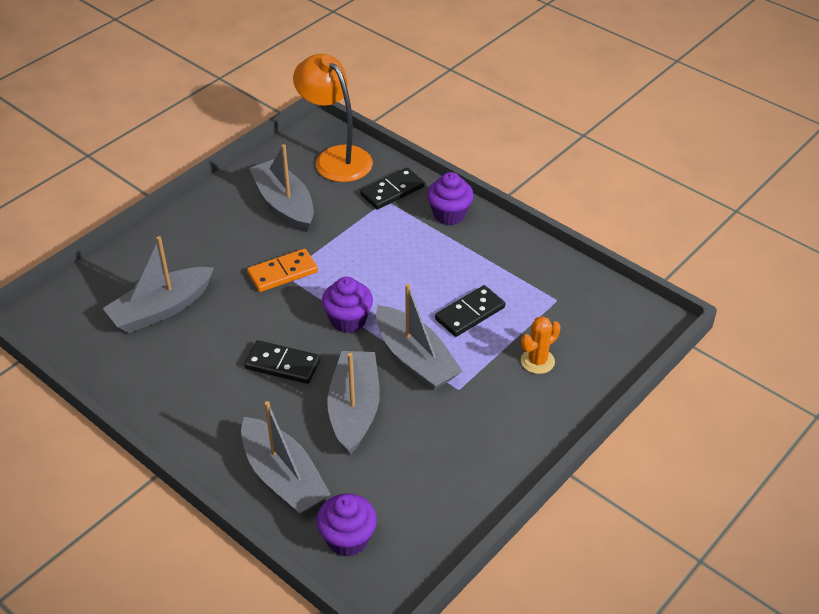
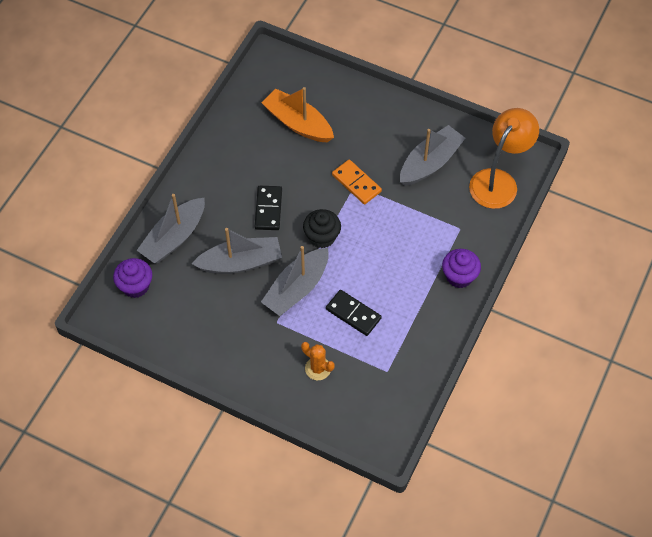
camera: 75 degrees right, 15 degrees up
grey boat [103,236,214,333] -> orange boat [262,87,334,142]
purple cupcake [322,277,373,333] -> black cupcake [303,209,341,248]
black domino [360,168,425,210] -> none

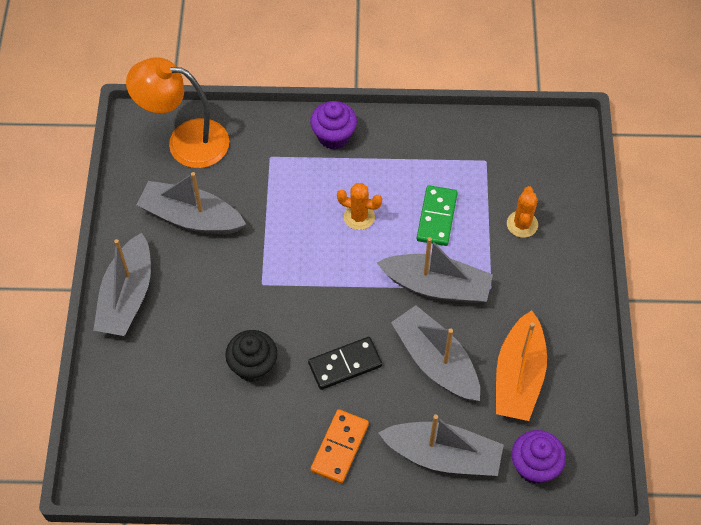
camera: 115 degrees left, 0 degrees up
orange boat [262,87,334,142] -> orange boat moved to [496,310,547,421]
black cupcake [303,209,341,248] -> black cupcake moved to [225,330,278,382]
black domino [326,290,382,336] -> green domino [417,185,458,246]
orange domino [332,160,382,205] -> orange domino moved to [311,409,369,484]
none -> grey boat [93,233,151,336]
none -> orange cactus [337,183,382,230]

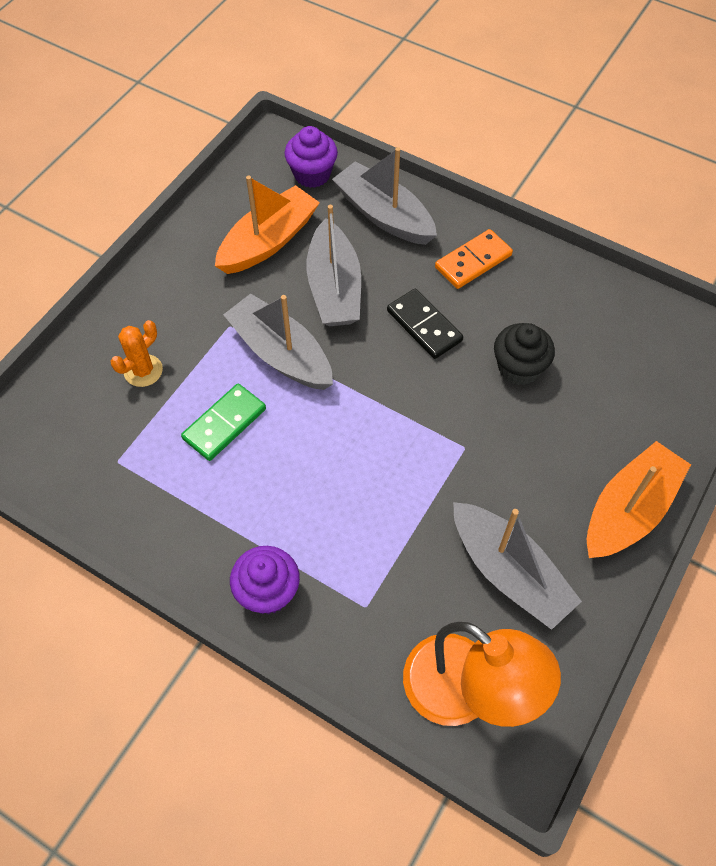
camera: 150 degrees left, 0 degrees up
grey boat [93,233,151,336] -> orange boat [587,441,691,558]
black domino [308,337,382,390] -> black domino turned 45 degrees clockwise [387,289,463,359]
orange cactus [337,183,382,230] -> none

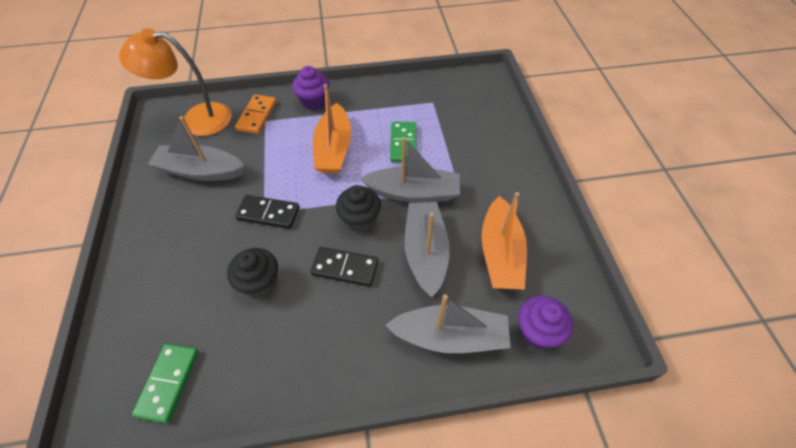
camera: 140 degrees right, 5 degrees down
orange cactus [110,320,163,387] -> none
grey boat [306,205,361,327] -> grey boat turned 45 degrees clockwise [405,202,450,297]
orange domino [435,229,513,289] -> orange domino moved to [235,94,276,134]
orange boat [587,441,691,558] -> orange boat moved to [313,84,351,173]
none -> green domino [132,343,199,423]
none -> black domino [235,195,299,229]
none -> black cupcake [336,185,381,233]

